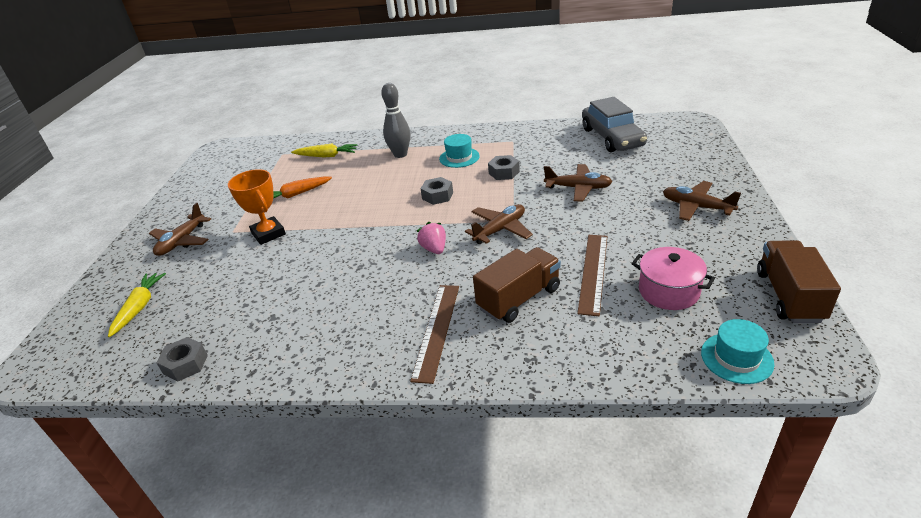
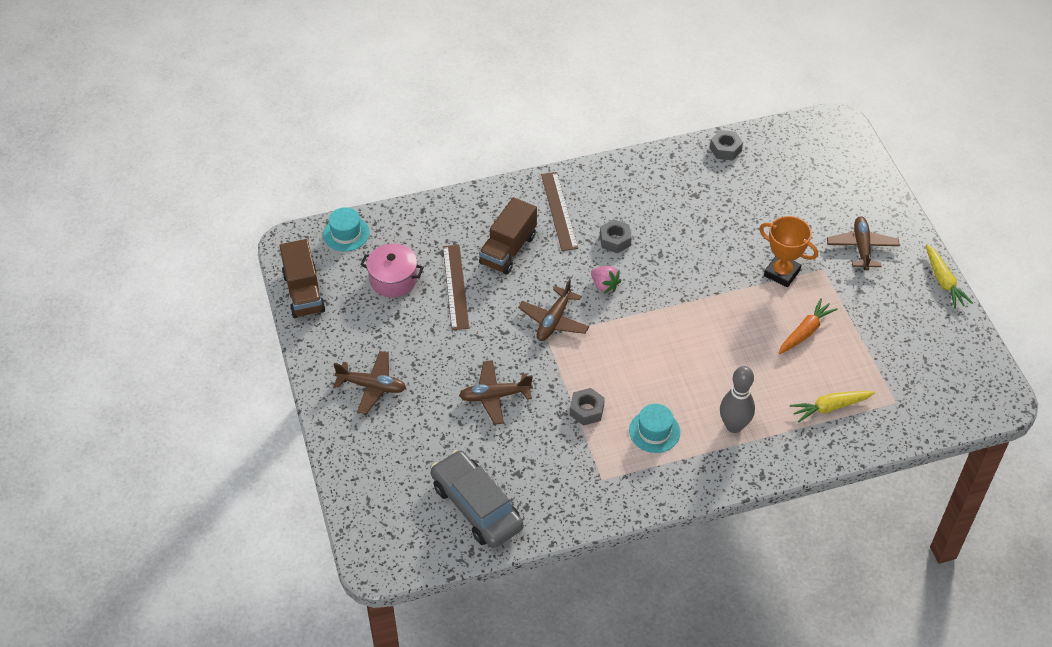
camera: 155 degrees right, 15 degrees up
yellow carrot [108,273,166,337] -> yellow carrot moved to [926,244,973,308]
grey nut [421,177,453,205] -> grey nut moved to [600,219,632,253]

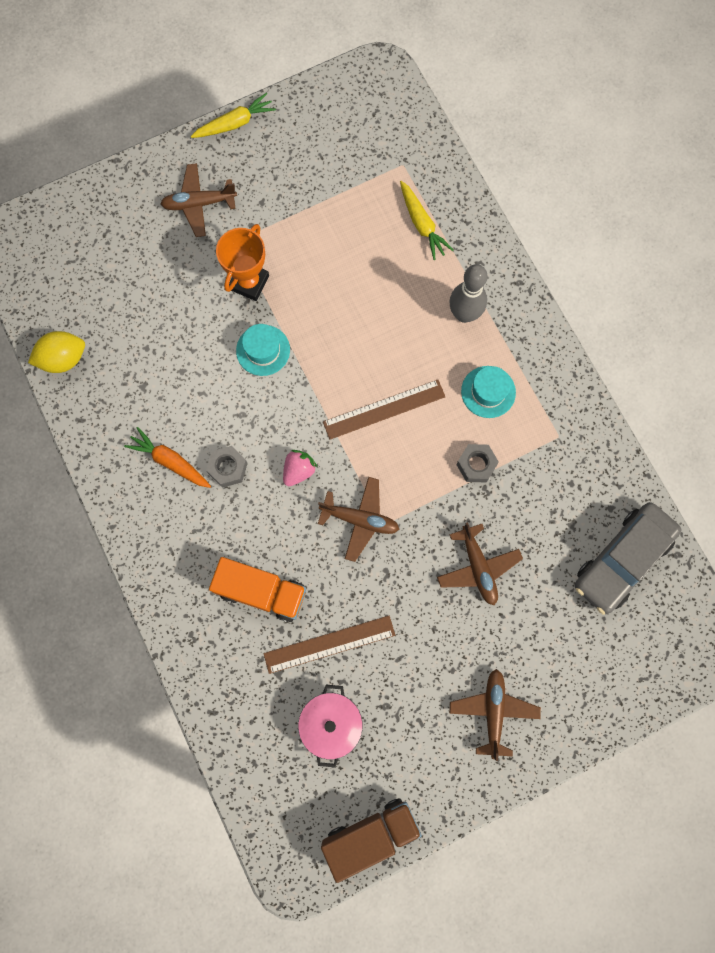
camera: 100 degrees left, 25 degrees up
turquoise hat [323,207,370,251] -> turquoise hat moved to [236,324,290,376]
brown truck [479,197,537,275] -> orange truck [209,557,306,622]
brown ruler [541,172,578,251] -> brown ruler moved to [323,379,445,439]
grey nut [710,130,743,160] -> yellow lemon [28,331,85,373]
orange carrot [778,298,838,354] -> orange carrot moved to [124,427,211,488]

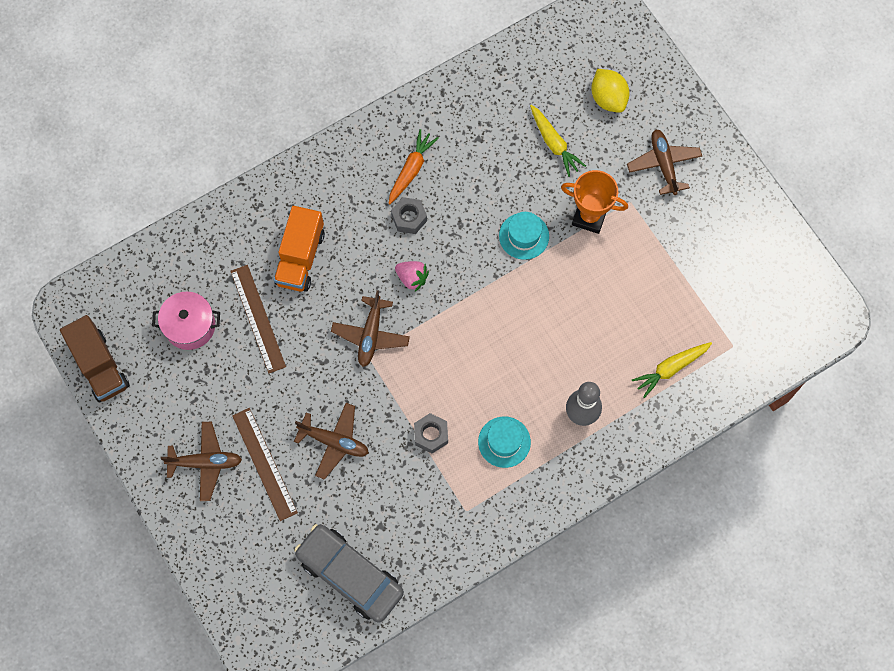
camera: 85 degrees right, 5 degrees down
yellow lemon [28,331,85,373] -> yellow lemon moved to [591,69,630,113]
yellow carrot [191,93,276,138] -> yellow carrot moved to [530,105,586,177]
brown ruler [323,379,445,439] -> brown ruler moved to [232,408,298,521]
brown plane [437,522,523,605] -> brown plane turned 135 degrees counterclockwise [294,403,369,480]

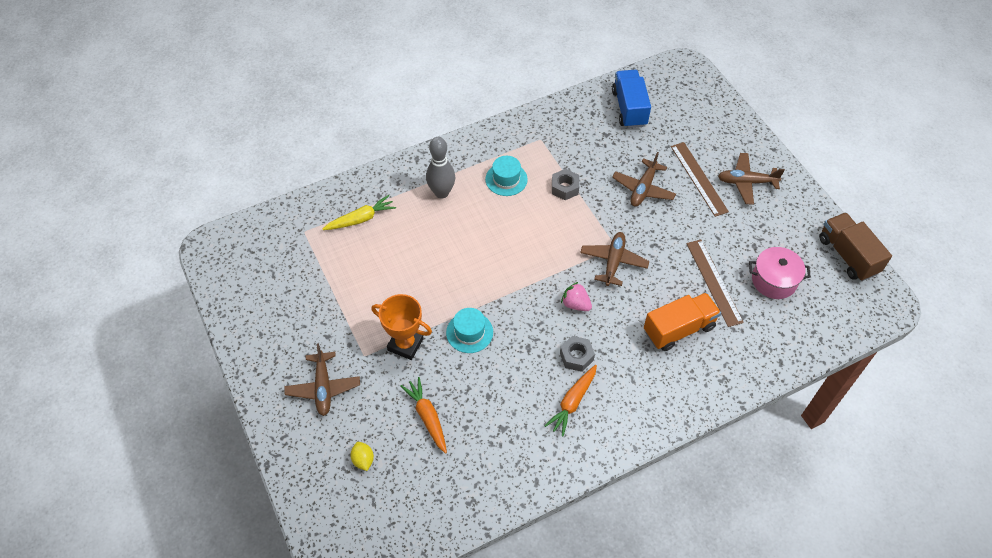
camera: 175 degrees left, 15 degrees down
orange truck [274,206,325,292] -> orange truck turned 45 degrees clockwise [644,293,721,351]
brown plane [294,403,369,480] -> brown plane turned 90 degrees counterclockwise [612,152,676,207]
grey car [294,524,404,623] -> blue truck [612,70,651,128]
yellow carrot [530,105,586,177] -> orange carrot [400,377,447,454]
yellow lemon [591,69,630,113] -> yellow lemon [350,442,374,471], size x0.59

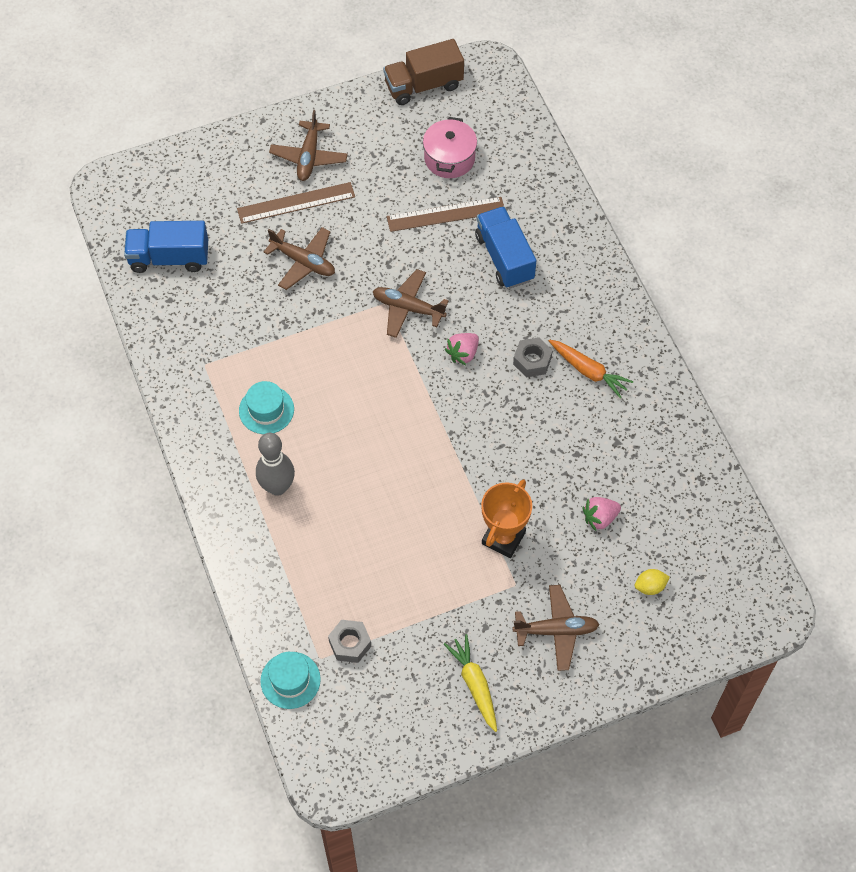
camera: 85 degrees left, 5 degrees up
yellow carrot [323,195,396,230] -> yellow carrot moved to [444,634,497,732]
orange carrot [400,377,447,454] -> pink strawberry [583,497,621,531]
turquoise hat [446,308,493,353] -> turquoise hat moved to [260,652,321,709]
grey nut [552,169,579,200] -> grey nut moved to [328,620,371,663]
orange truck [644,293,721,351] -> blue truck [475,206,536,289]

